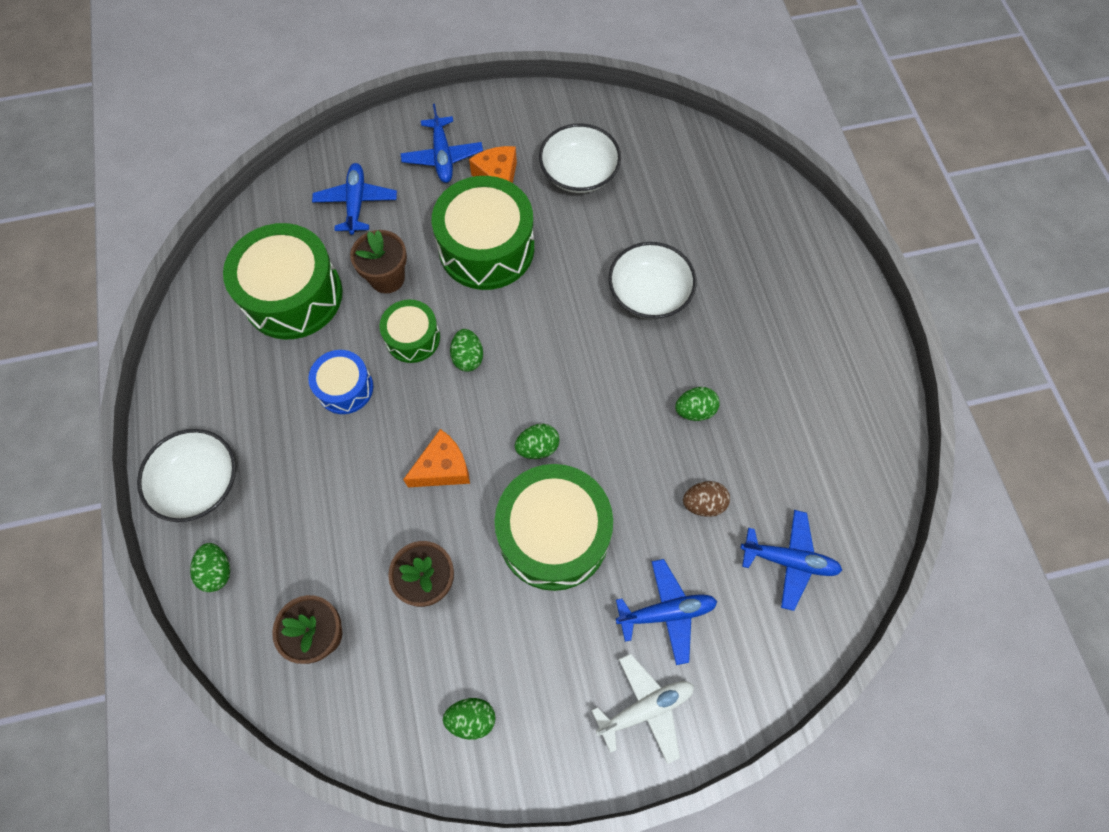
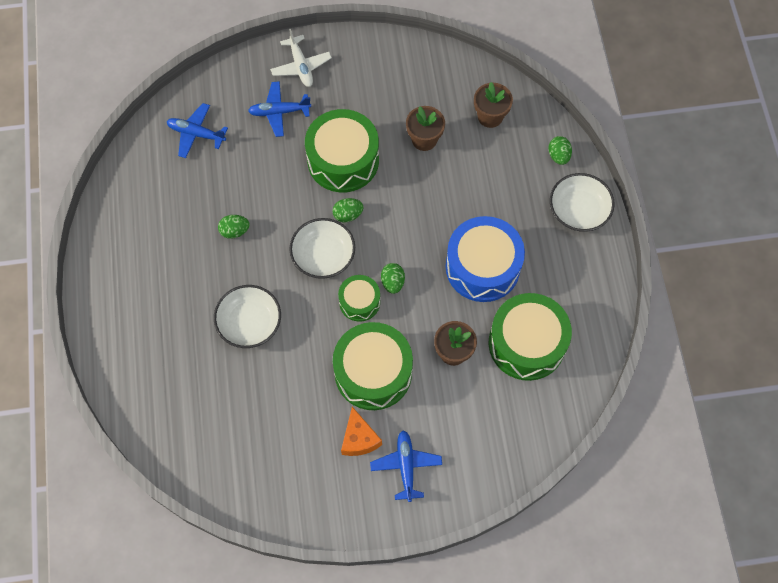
camera: 175 degrees left, 0 degrees up
blue drum [308,350,373,414] -> blue drum [446,216,525,302], size x1.84
blue plane [312,163,397,235] -> none
green drum [379,299,440,363] -> green drum moved to [338,275,380,322]
orange cheese [403,429,470,487] -> none
green egg [443,698,496,740] -> none
white bowl [539,124,621,193] -> white bowl moved to [289,218,355,279]
white plane [592,654,694,764] -> white plane turned 90 degrees counterclockwise [270,28,332,87]
brown egg [683,481,730,517] -> none

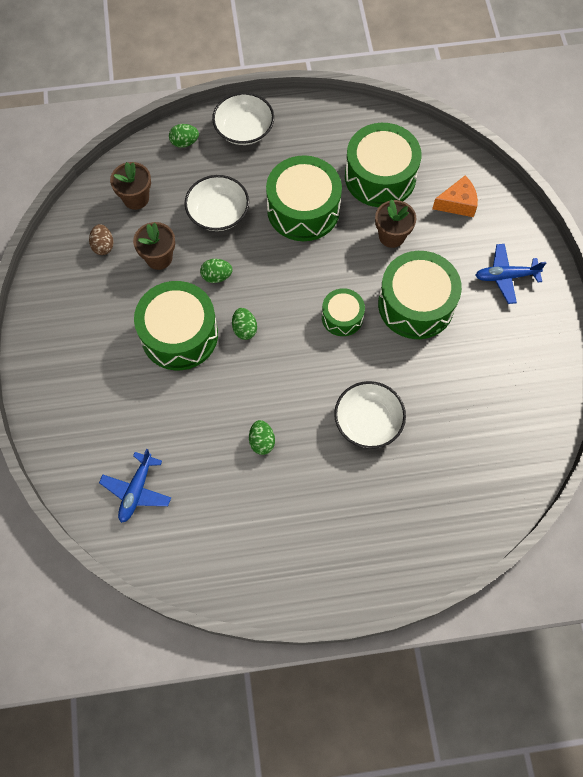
camera: 90 degrees left, 0 degrees up
blue plane [248,81,311,137] -> none
white plane [270,28,332,87] -> none
white bowl [289,218,355,279] -> white bowl moved to [184,175,249,231]
orange cheese [341,407,382,456] -> orange cheese moved to [432,176,478,217]
green egg [381,263,405,294] -> green egg moved to [200,259,233,283]
blue drum [446,216,525,302] -> green drum [266,155,342,241]
none -> brown egg [89,224,114,255]

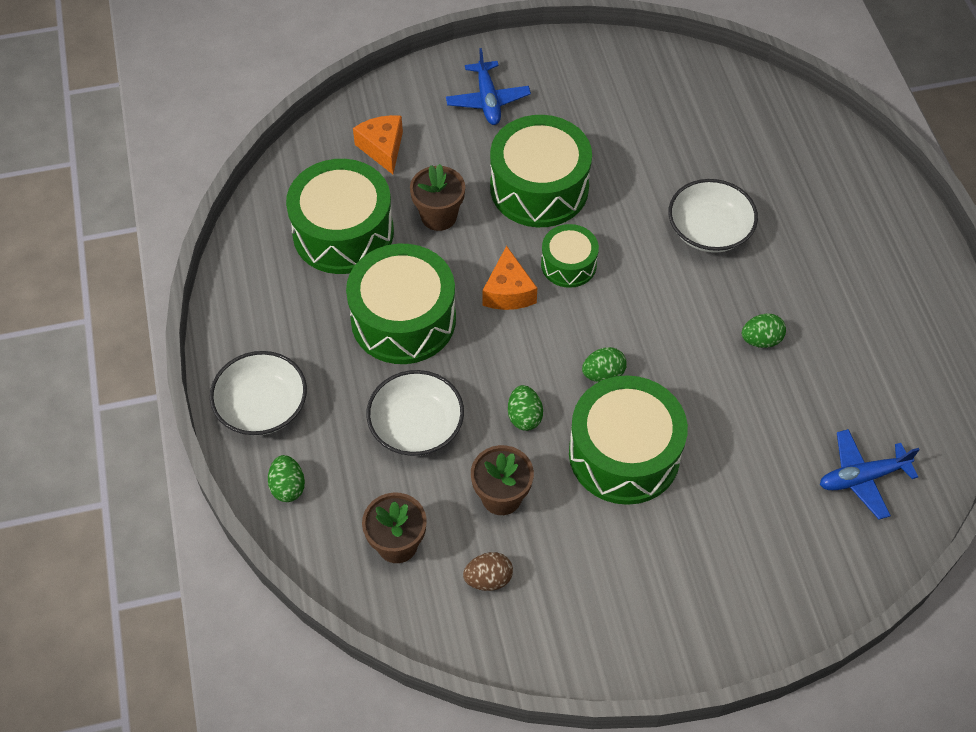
camera: 95 degrees left, 10 degrees down
blue plane [99,449,171,523] -> blue plane turned 150 degrees clockwise [820,429,920,519]
none -> orange cheese [483,246,537,310]

